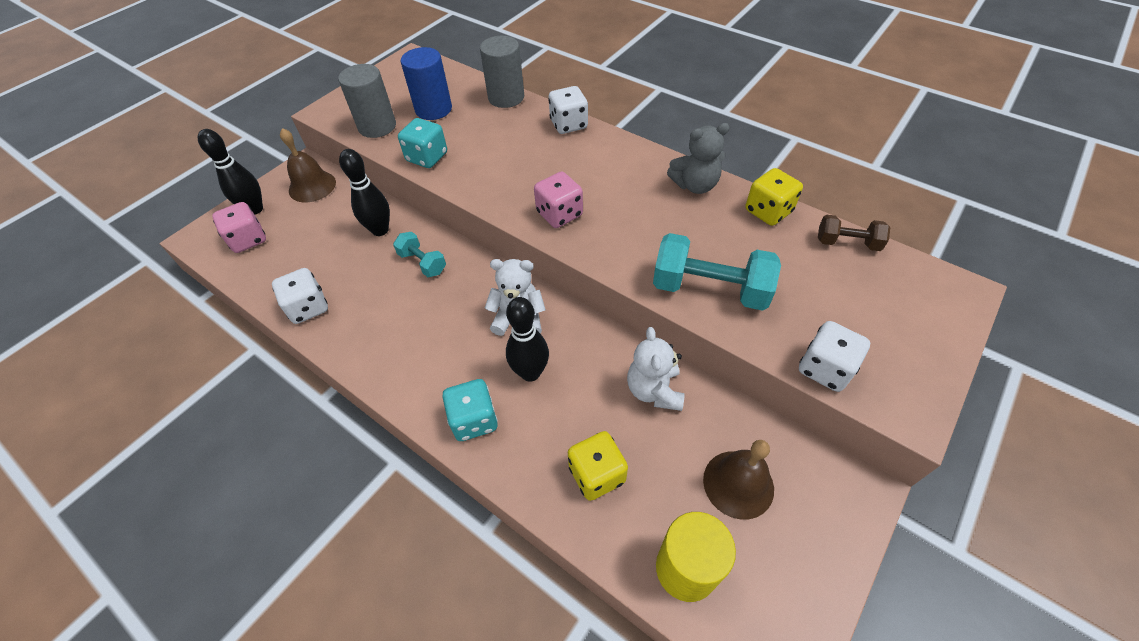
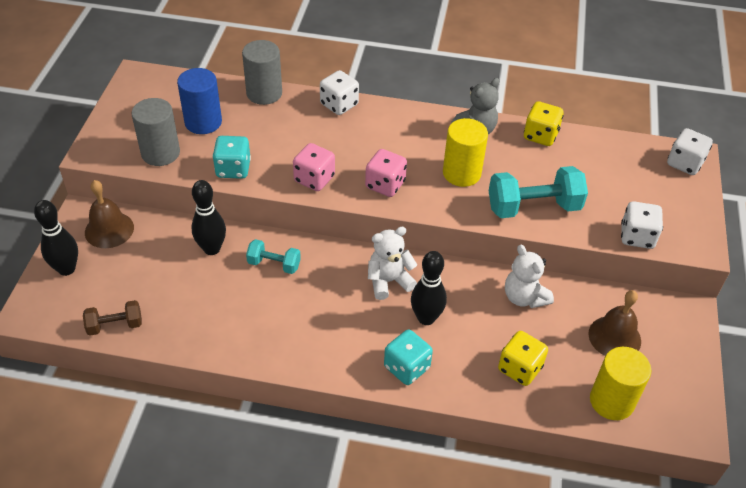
camera: 30 degrees left, 5 degrees down
pink dice [212,202,266,253] -> pink dice moved to [293,143,335,191]
white dice [272,268,328,324] -> white dice moved to [667,128,713,175]
brown dumbbell [818,215,891,251] -> brown dumbbell moved to [83,300,142,336]
none -> yellow cylinder [443,118,488,187]

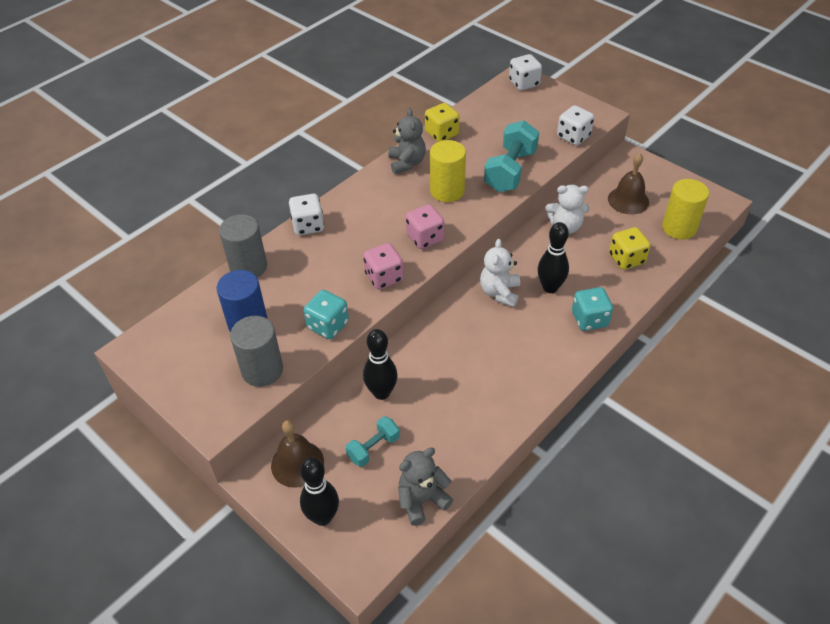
camera: 55 degrees left, 0 degrees up
brown dumbbell [83,300,142,336] -> grey teddy bear [398,447,454,526]
turquoise dumbbell [246,239,301,274] -> turquoise dumbbell moved to [346,416,400,467]

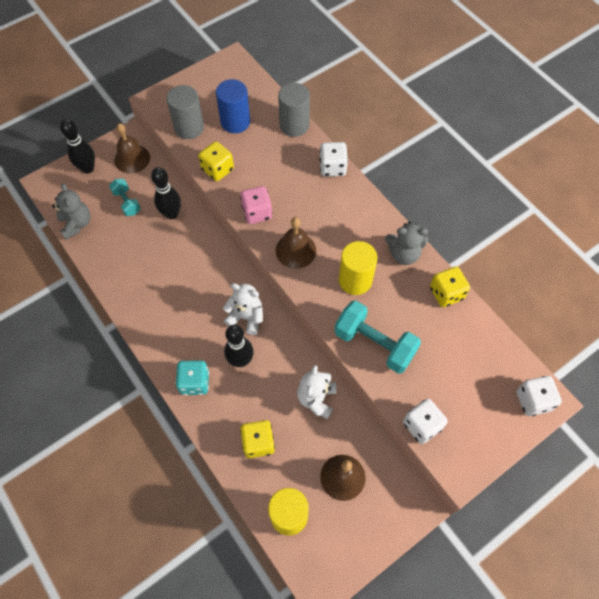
camera: 100 degrees right, 15 degrees up
turquoise dice [304,290,349,339] -> yellow dice [198,141,234,181]
pink dice [406,204,444,249] -> brown bell [276,217,316,269]

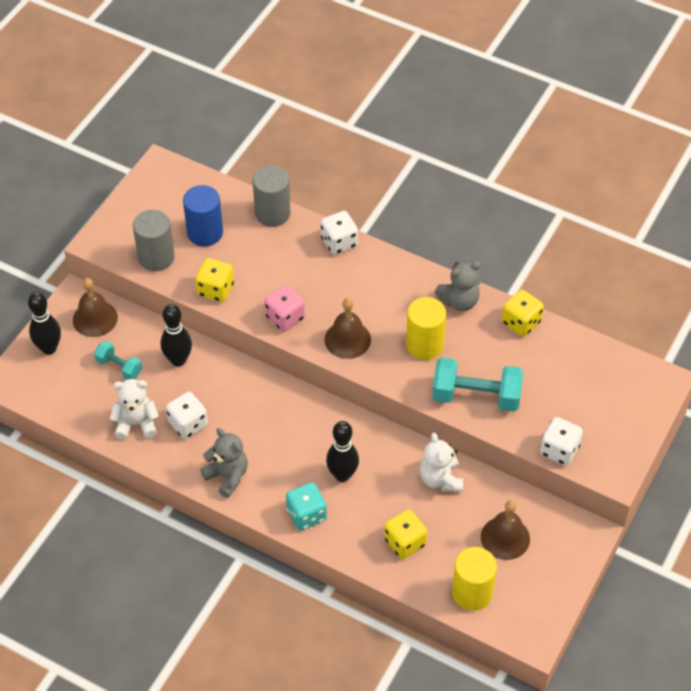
camera: 25 degrees left, 10 degrees down
grey teddy bear [52,183,90,240] -> grey teddy bear moved to [200,428,248,498]
white teddy bear [223,283,263,335] -> white teddy bear moved to [110,379,159,440]
white dice [516,376,562,416] -> white dice moved to [166,392,208,439]

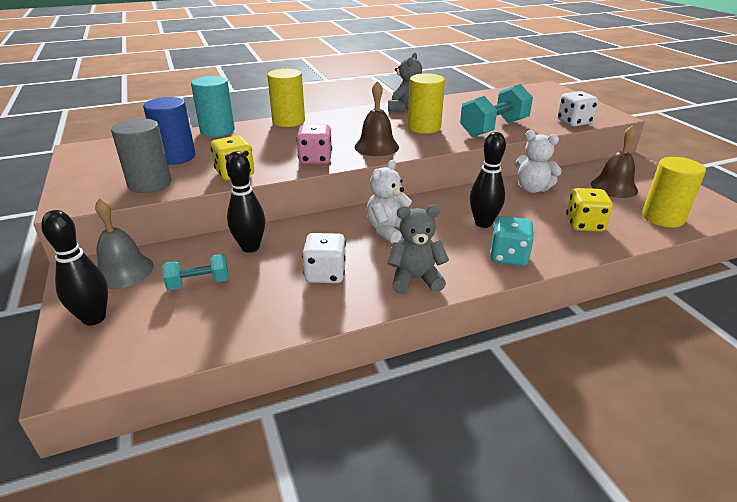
camera: 50 degrees left, 20 degrees down
brown bell [73,278,118,337] -> grey bell [95,198,154,289]
white teddy bear [110,379,159,440] -> white teddy bear moved to [366,160,412,243]
grey cylinder [253,166,291,227] -> turquoise cylinder [191,76,235,137]
white dice [321,211,358,255] -> yellow cylinder [267,69,305,127]
yellow dice [502,290,544,337] -> none

